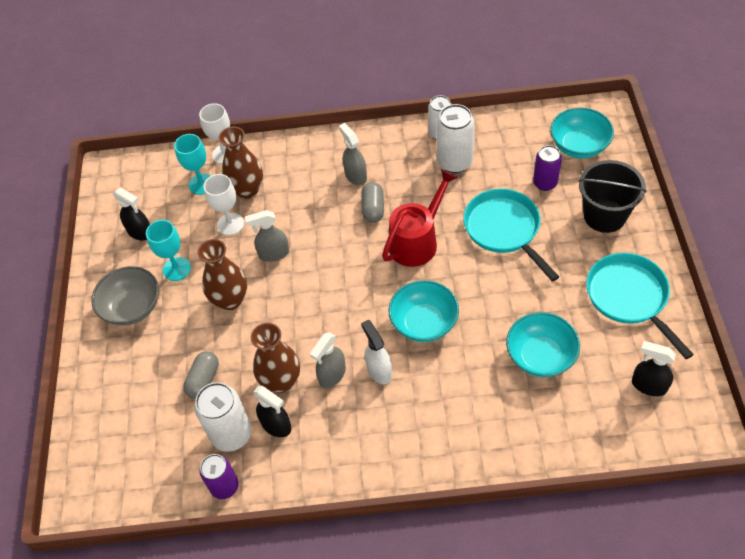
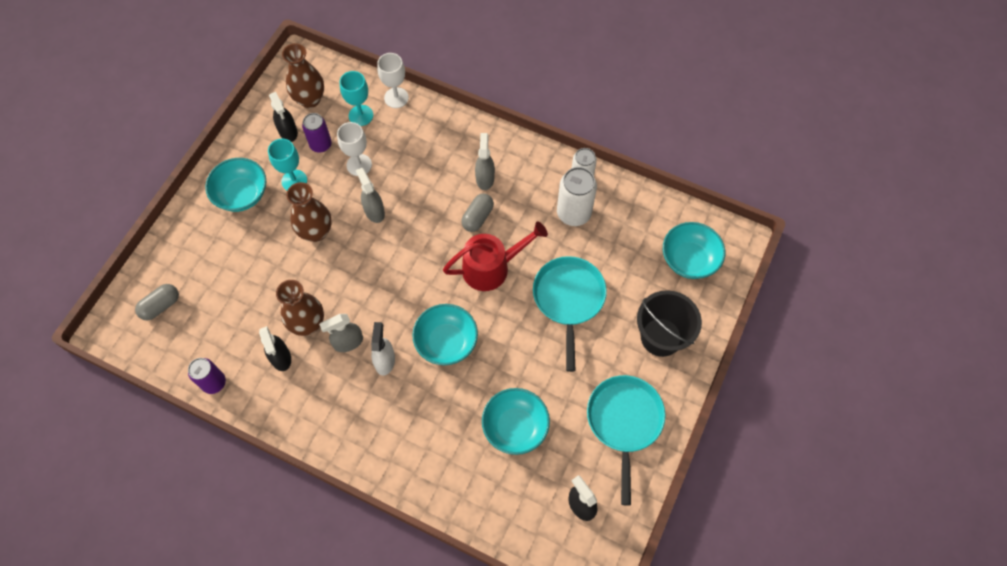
camera: 25 degrees right, 10 degrees up
grey bowl [91,266,159,326] -> turquoise bowl [205,158,266,212]
grey capsule [183,351,219,399] -> grey capsule moved to [135,284,179,320]
white can [194,382,252,452] -> none
brown vase [218,127,263,199] -> brown vase moved to [282,43,324,108]
grey spray bottle [245,210,289,262] -> grey spray bottle turned 45 degrees clockwise [356,168,385,223]
purple can [533,145,562,191] -> purple can moved to [302,113,332,153]

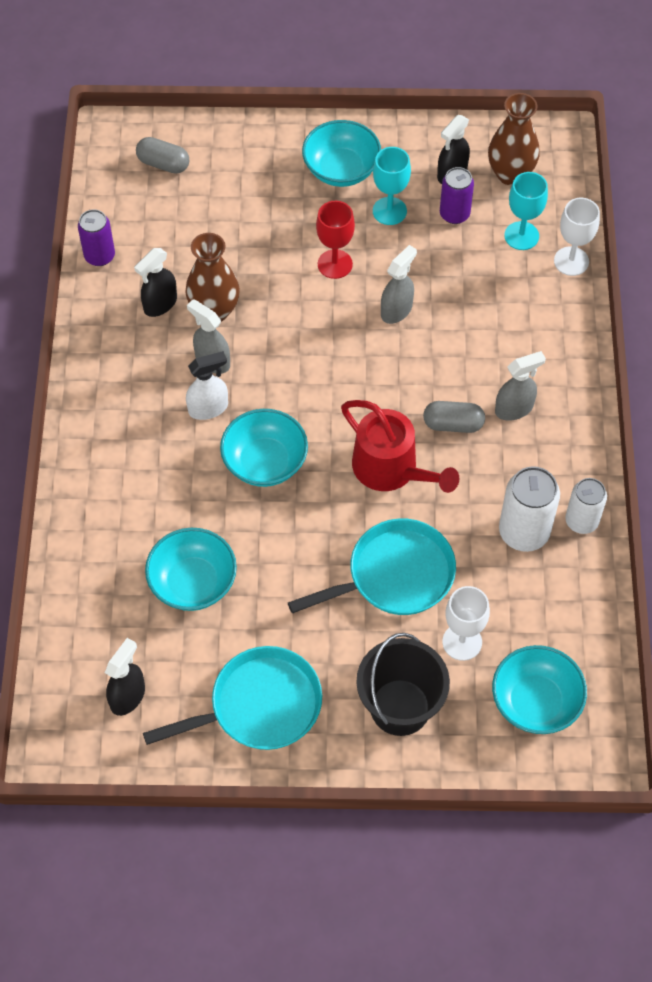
camera: 65 degrees right, 5 degrees down
brown vase [286,182,332,242] -> red goblet [316,201,355,279]
white goblet [337,122,372,176] -> white goblet moved to [442,586,490,661]

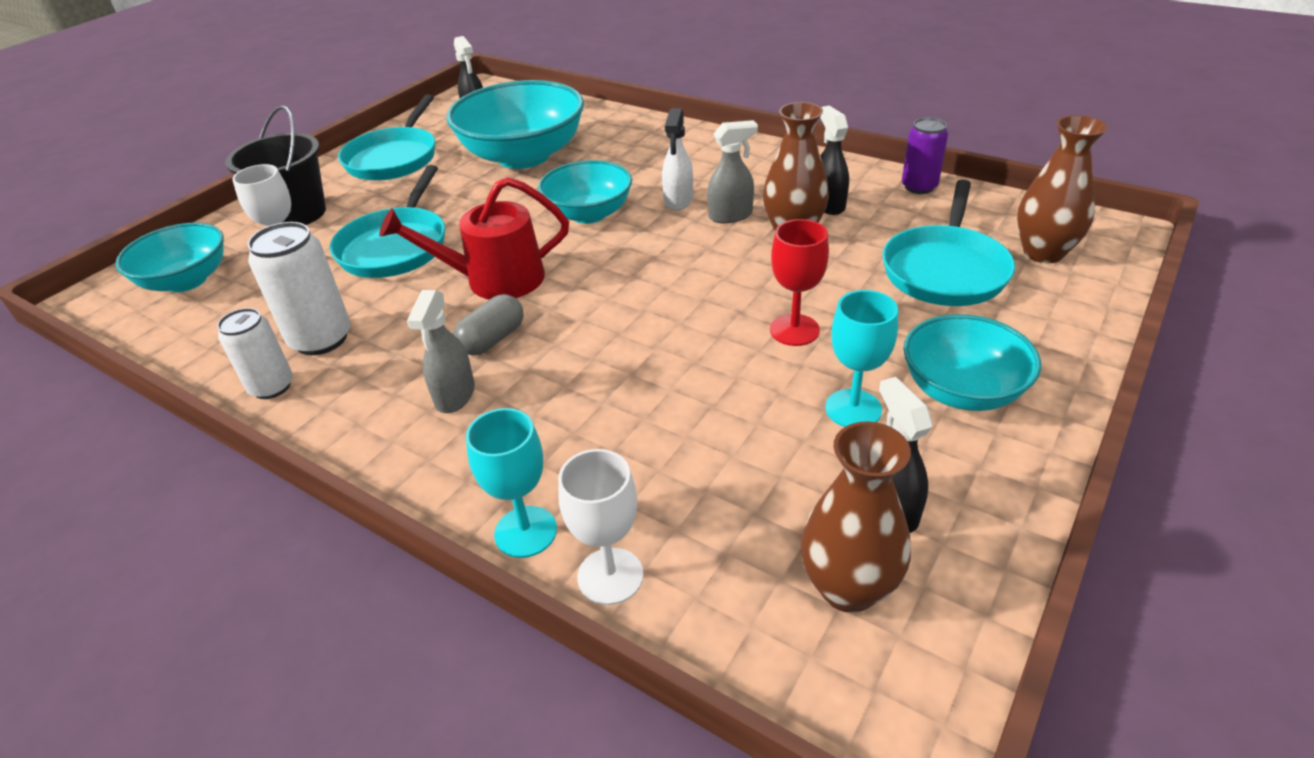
camera: 125 degrees right, 20 degrees down
grey capsule [136,137,189,174] -> brown vase [1017,115,1108,263]
turquoise bowl [145,528,237,611] -> turquoise bowl [446,80,584,169], size x1.62
grey spray bottle [381,245,417,324] -> none
purple can [440,167,474,224] -> none
turquoise goblet [504,172,548,250] -> turquoise goblet moved to [466,408,557,558]
none -> turquoise pan [882,179,1015,306]

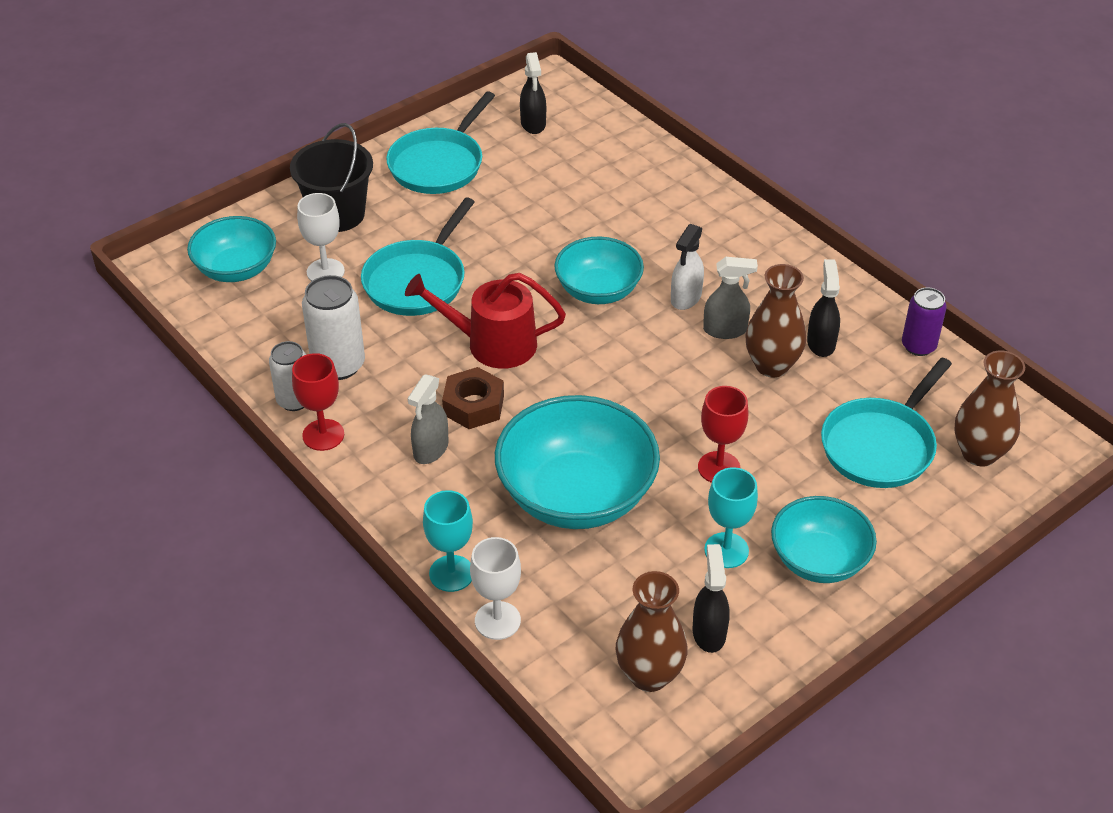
camera: 15 degrees right, 5 degrees up
turquoise bowl [446,80,584,169] -> turquoise bowl moved to [495,395,660,529]
grey capsule [454,294,524,355] -> brown nut [442,367,504,429]
none -> red goblet [292,353,344,451]

